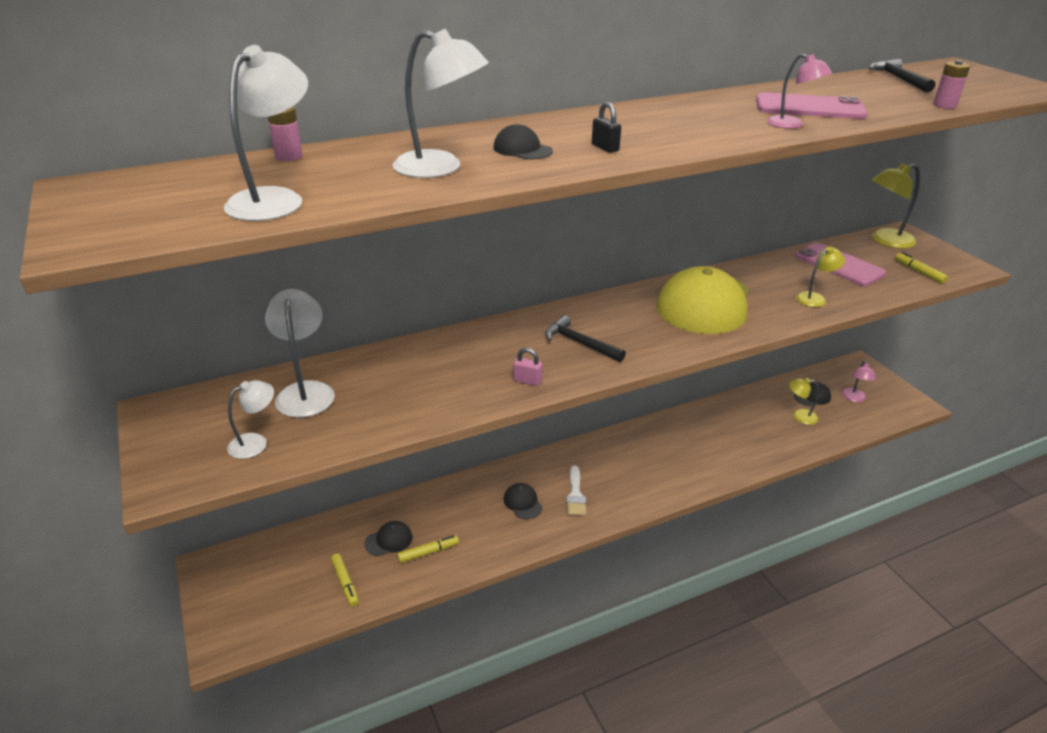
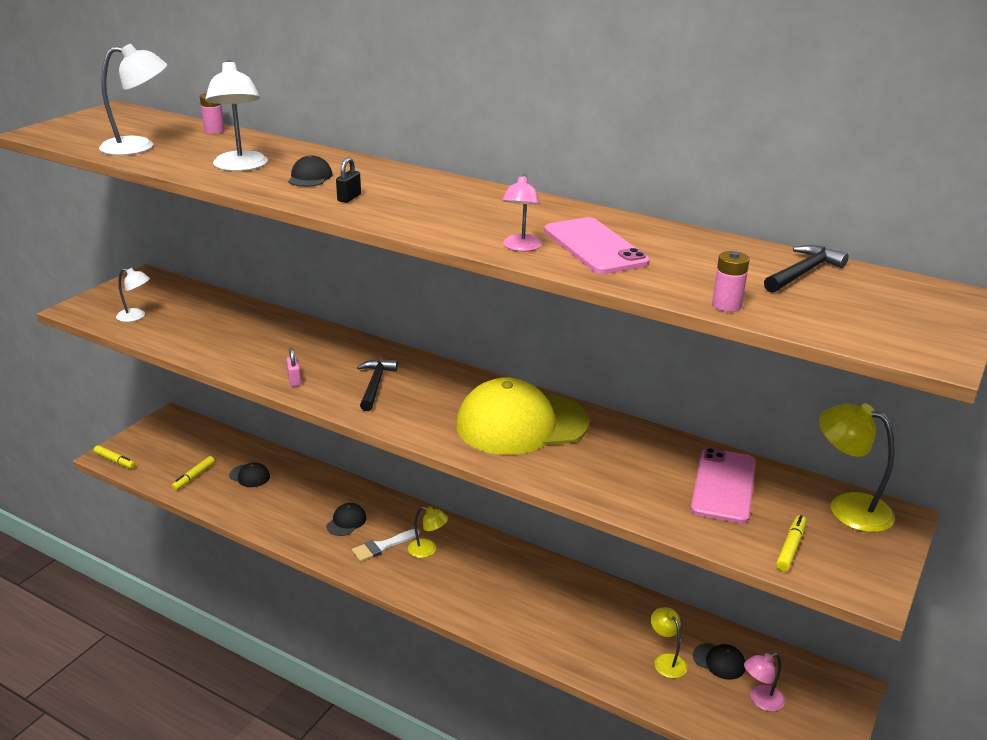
camera: 55 degrees right, 5 degrees down
white lamp [265,289,335,418] -> none
yellow marker [397,535,459,563] -> yellow marker moved to [94,445,136,469]
yellow lamp [796,246,845,307] -> yellow lamp moved to [408,507,448,558]

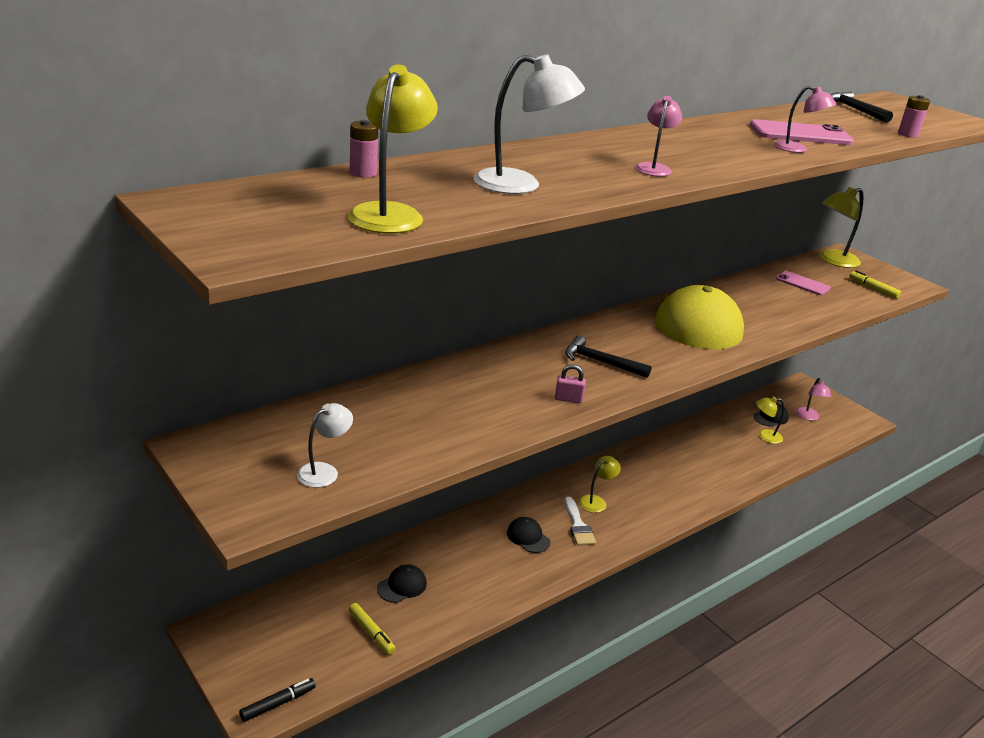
camera: 70 degrees left, 0 degrees up
yellow marker [94,445,136,469] -> black marker [239,678,316,722]
white lamp [99,44,167,155] -> yellow lamp [348,65,438,234]
black cap [288,155,333,187] -> none
black padlock [336,157,361,203] -> pink lamp [635,96,682,177]
pink phone [691,448,756,524] -> pink phone [776,271,831,296], size x0.63

